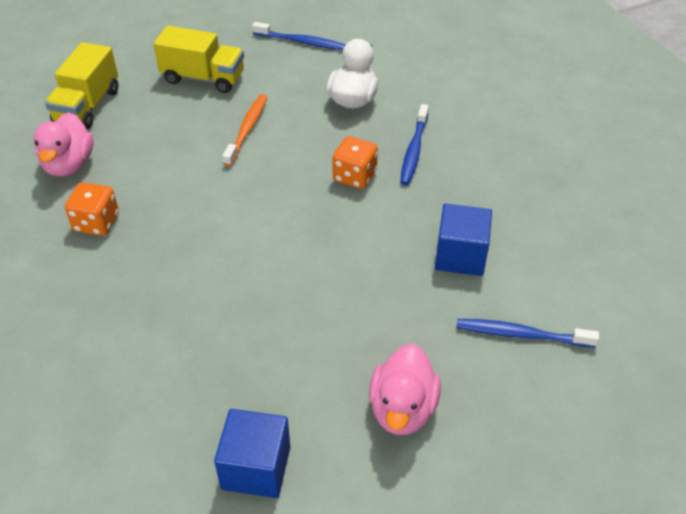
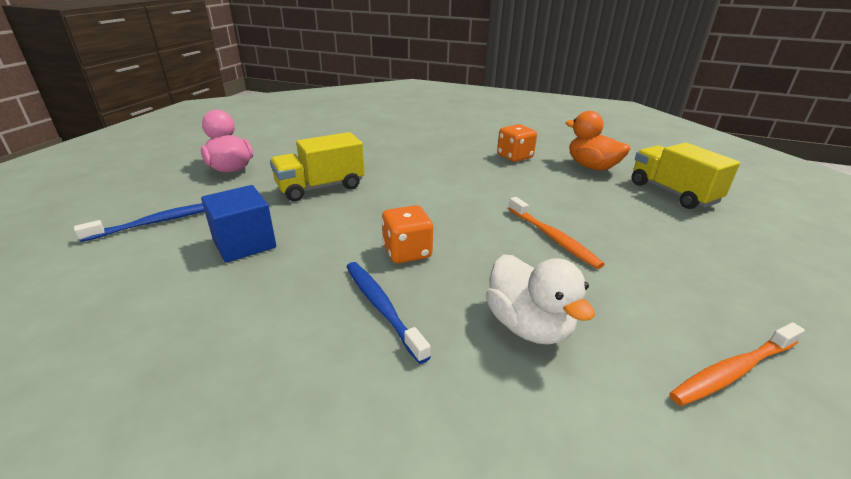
camera: 135 degrees right, 15 degrees down
pink duck [34,112,94,177] -> orange duck [565,111,630,170]
yellow truck [154,26,244,93] -> yellow truck moved to [270,132,365,202]
blue cube [214,409,290,498] -> none
blue toothbrush [252,22,346,50] -> orange toothbrush [669,322,805,406]

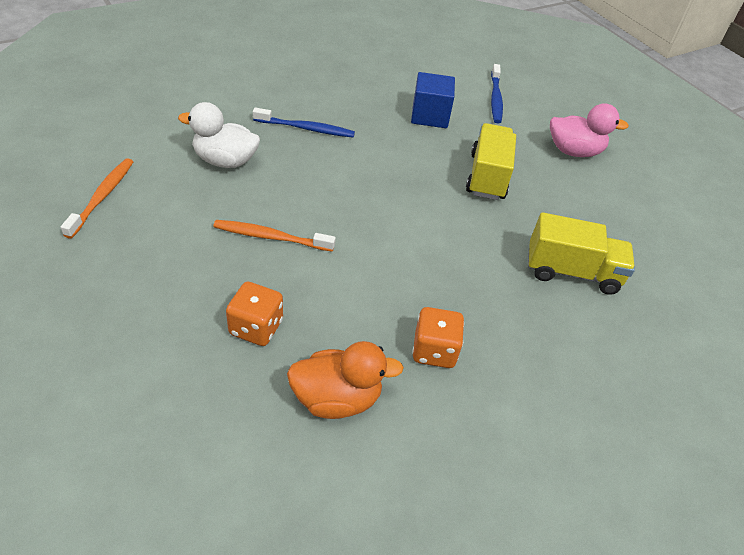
camera: 125 degrees right, 15 degrees up
orange dice [382,205,433,263] -> orange dice moved to [226,281,283,346]
yellow truck [632,143,740,209] -> yellow truck moved to [528,212,635,295]

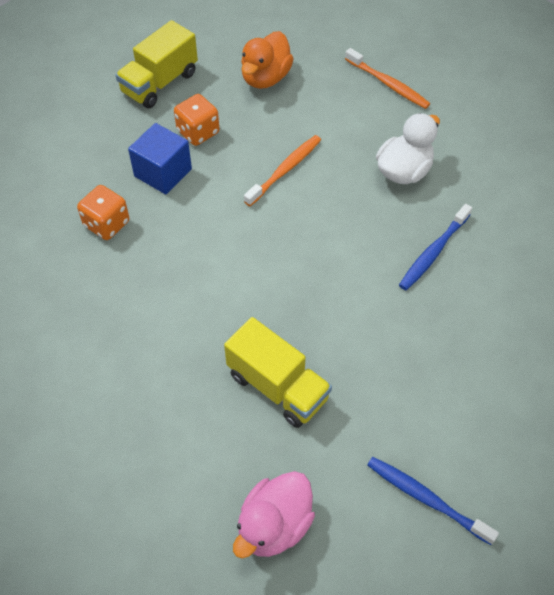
camera: 125 degrees right, 10 degrees up
orange duck [287,341,404,419] -> orange duck moved to [241,31,294,89]
blue cube [411,72,455,128] -> blue cube moved to [128,123,192,194]
yellow truck [528,212,635,295] -> yellow truck moved to [115,20,198,108]

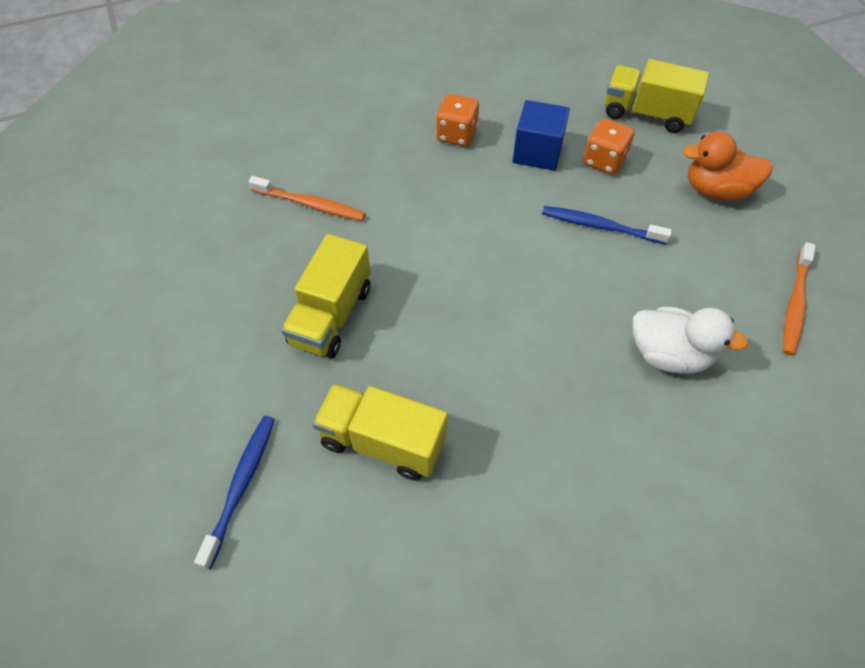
camera: 70 degrees right, 0 degrees up
pink duck [233,471,315,558] -> none
orange toothbrush [244,135,321,206] -> orange toothbrush moved to [248,176,366,221]
blue toothbrush [399,204,472,290] -> blue toothbrush moved to [542,206,672,245]
none -> yellow truck [313,384,448,481]

